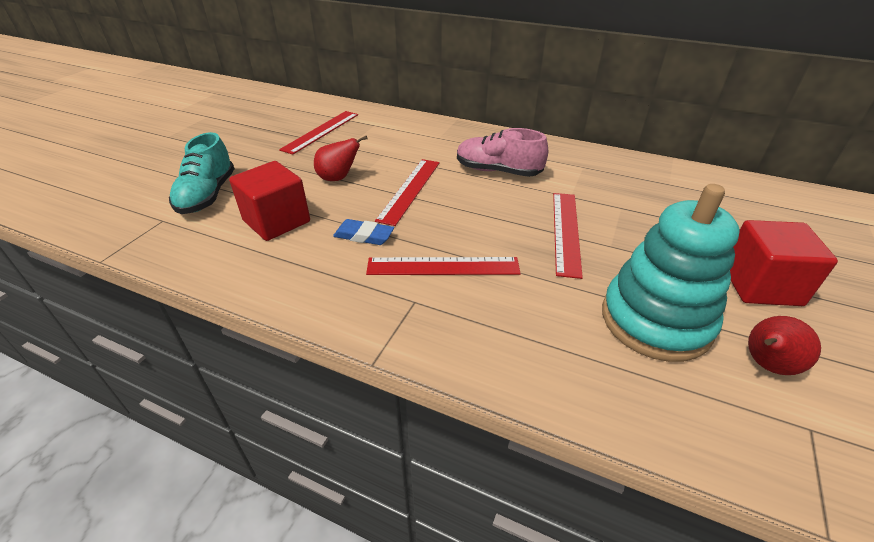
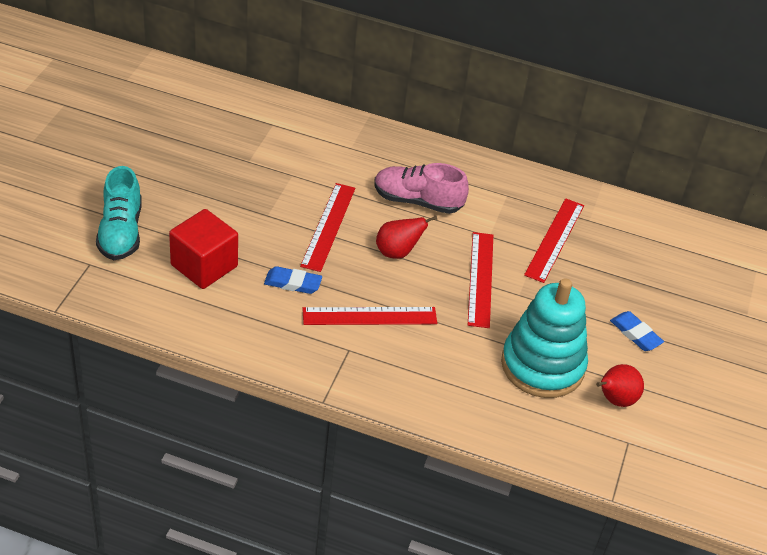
camera: 10 degrees left, 5 degrees up
red ruler [279,111,358,155] -> red ruler moved to [524,198,584,283]
red pear [314,136,368,181] -> red pear moved to [376,216,437,259]
red cube [730,220,838,306] -> blue eraser [610,311,664,351]

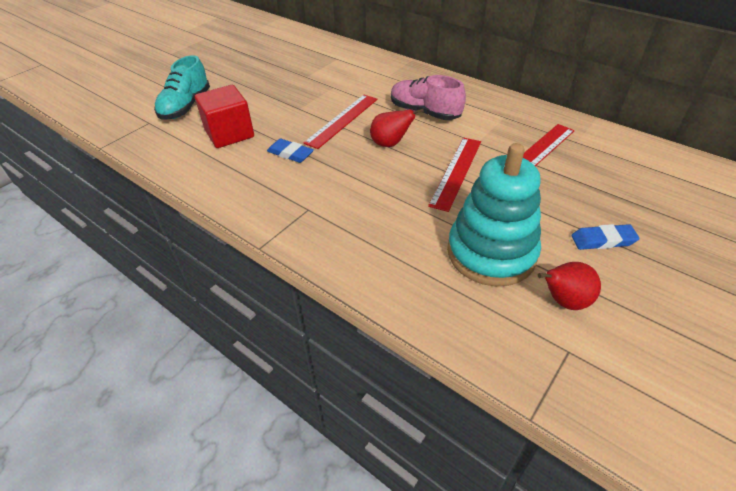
camera: 25 degrees right, 0 degrees up
red ruler [302,307,437,325] -> none
blue eraser [610,311,664,351] -> blue eraser turned 75 degrees counterclockwise [571,224,640,250]

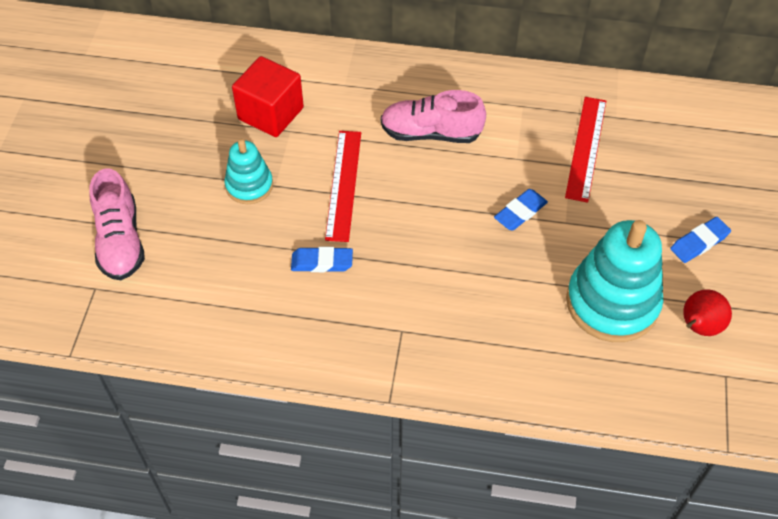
camera: 30 degrees left, 10 degrees up
turquoise shoe [154,55,210,120] -> pink shoe [89,169,145,280]
red cube [195,85,254,148] -> red cube moved to [232,56,304,137]
red pear [370,109,424,147] -> none
red ruler [428,137,481,212] -> blue eraser [494,189,548,231]
none -> turquoise stacking toy [225,139,273,204]

